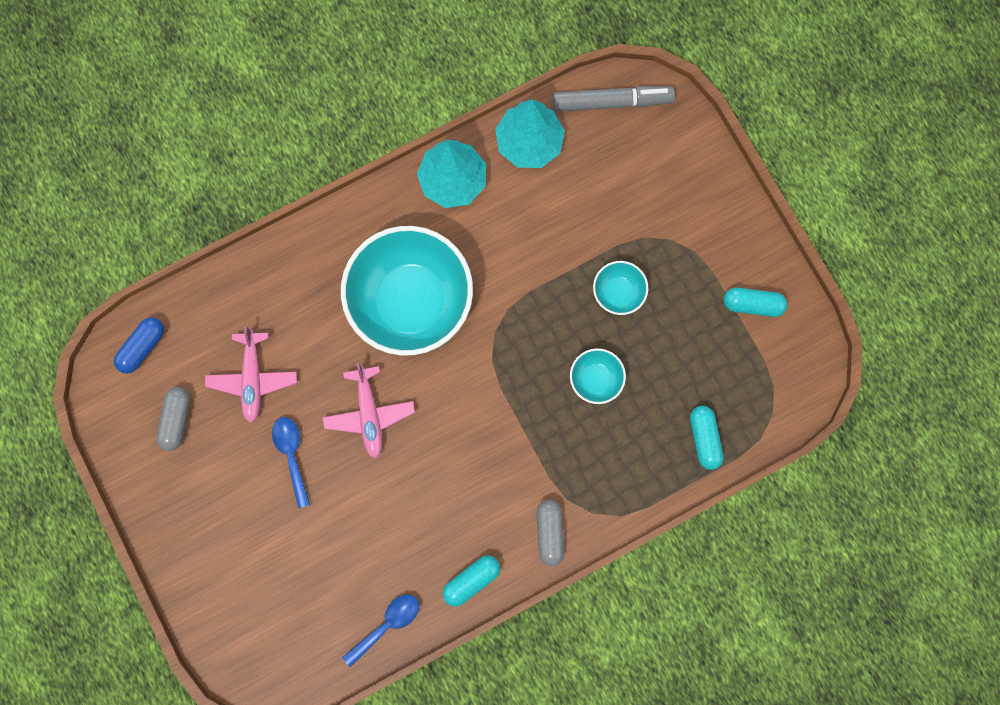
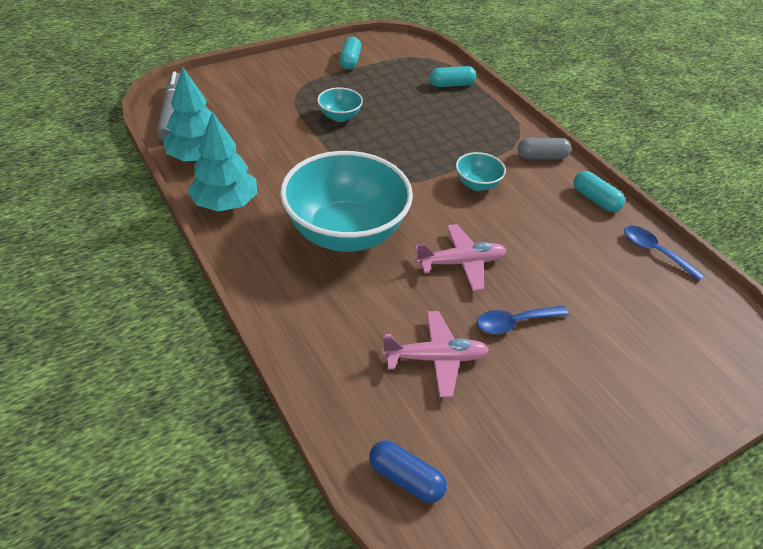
camera: 95 degrees left, 35 degrees down
grey capsule [156,387,190,451] -> none
turquoise bowl [570,348,626,404] -> turquoise bowl moved to [456,152,506,191]

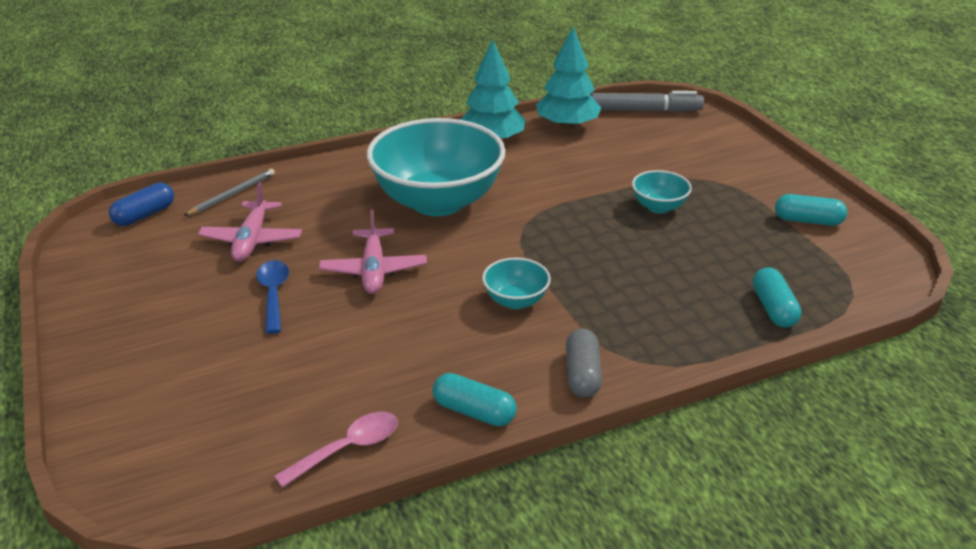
camera: 100 degrees right, 10 degrees down
turquoise capsule [573,171,625,212] -> turquoise capsule turned 60 degrees clockwise [433,373,517,426]
blue spoon [624,226,705,281] -> pink spoon [274,412,398,488]
none -> grey pencil [184,169,275,216]

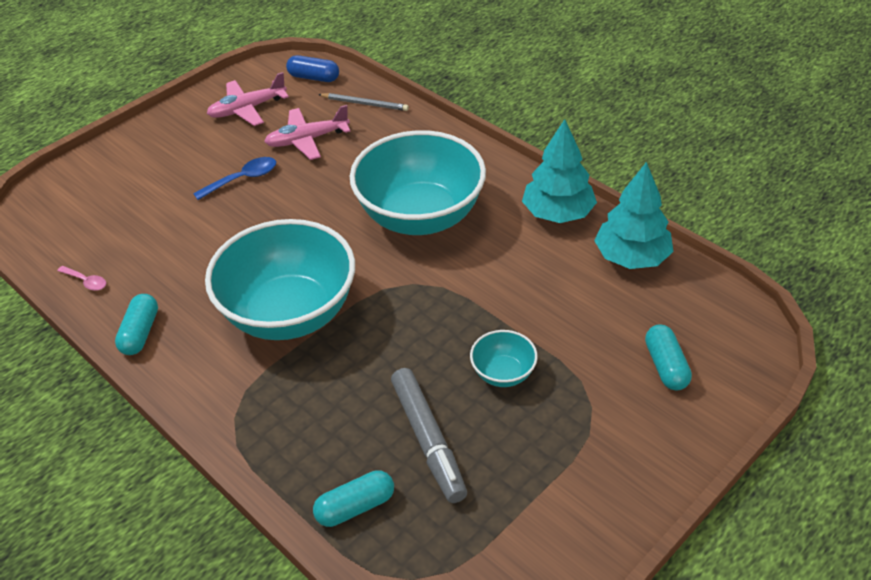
camera: 70 degrees right, 10 degrees up
pink spoon [274,412,398,488] -> pink spoon [57,266,106,291], size x0.64
pink plane [319,209,427,294] -> pink plane moved to [207,72,289,126]
turquoise bowl [482,258,551,309] -> turquoise bowl [205,219,355,340], size x2.32
grey capsule [566,328,602,398] -> none
grey marker [591,91,704,112] -> grey marker moved to [391,368,467,503]
turquoise capsule [775,194,847,226] -> turquoise capsule moved to [645,325,692,390]

